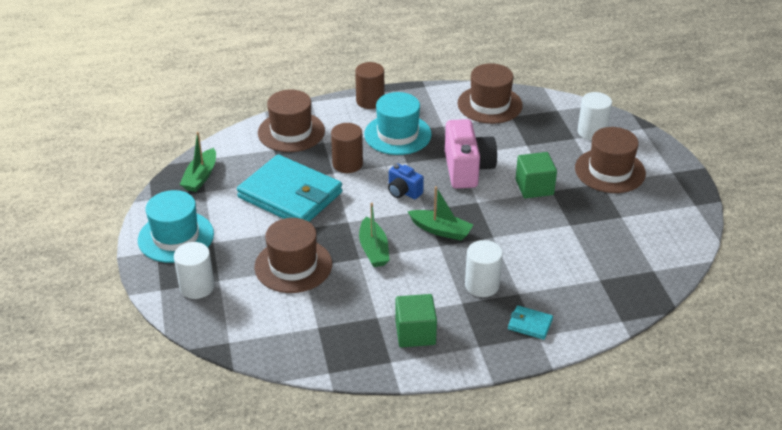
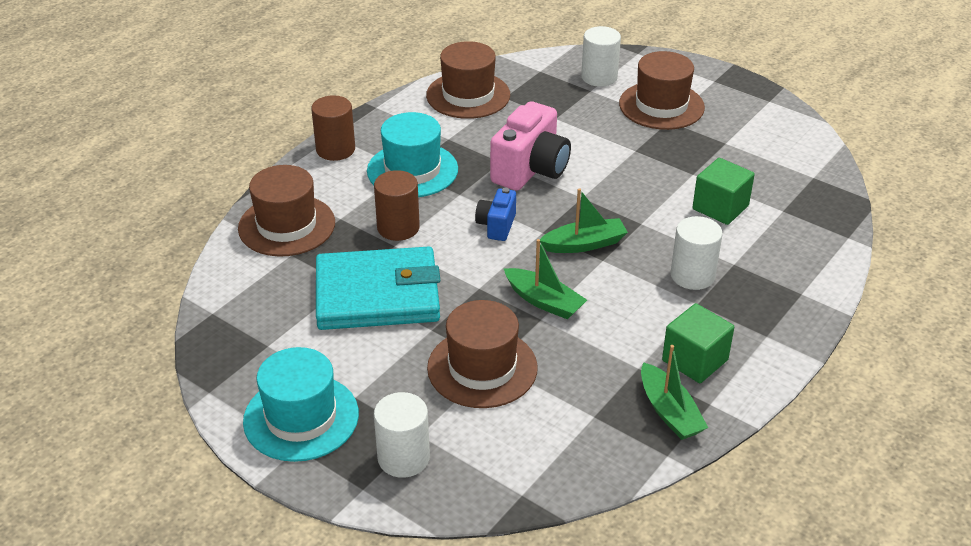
camera: 40 degrees left, 0 degrees up
green boat [180,132,216,192] -> green boat moved to [641,345,708,440]
blue camera [388,163,424,199] -> blue camera turned 105 degrees clockwise [475,188,516,241]
pink camera [445,119,497,189] -> pink camera turned 75 degrees clockwise [490,101,571,191]
turquoise wallet [508,305,553,340] -> none
green cube [516,152,557,198] -> green cube moved to [692,158,755,225]

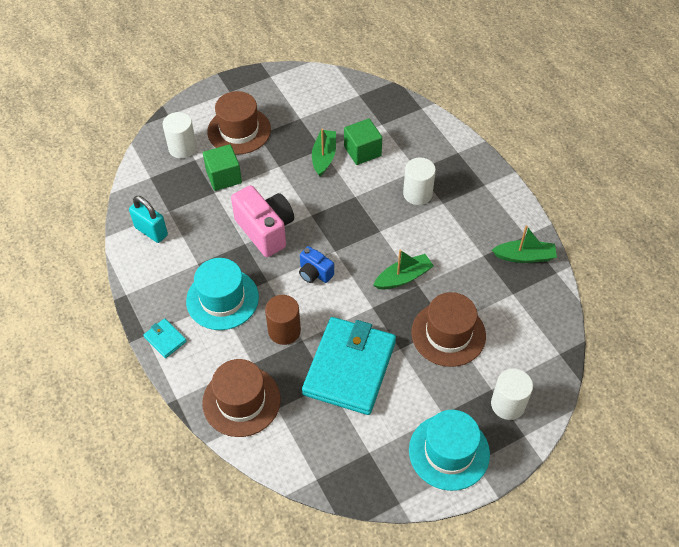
camera: 65 degrees left, 15 degrees up
brown cylinder [311,95,355,161] -> turquoise wallet [143,318,187,358]
brown hat [426,41,510,119] -> turquoise padlock [129,196,168,243]
green boat [540,188,628,253] -> green boat moved to [312,129,336,176]
green cube [662,303,734,383] -> green cube moved to [203,144,242,191]

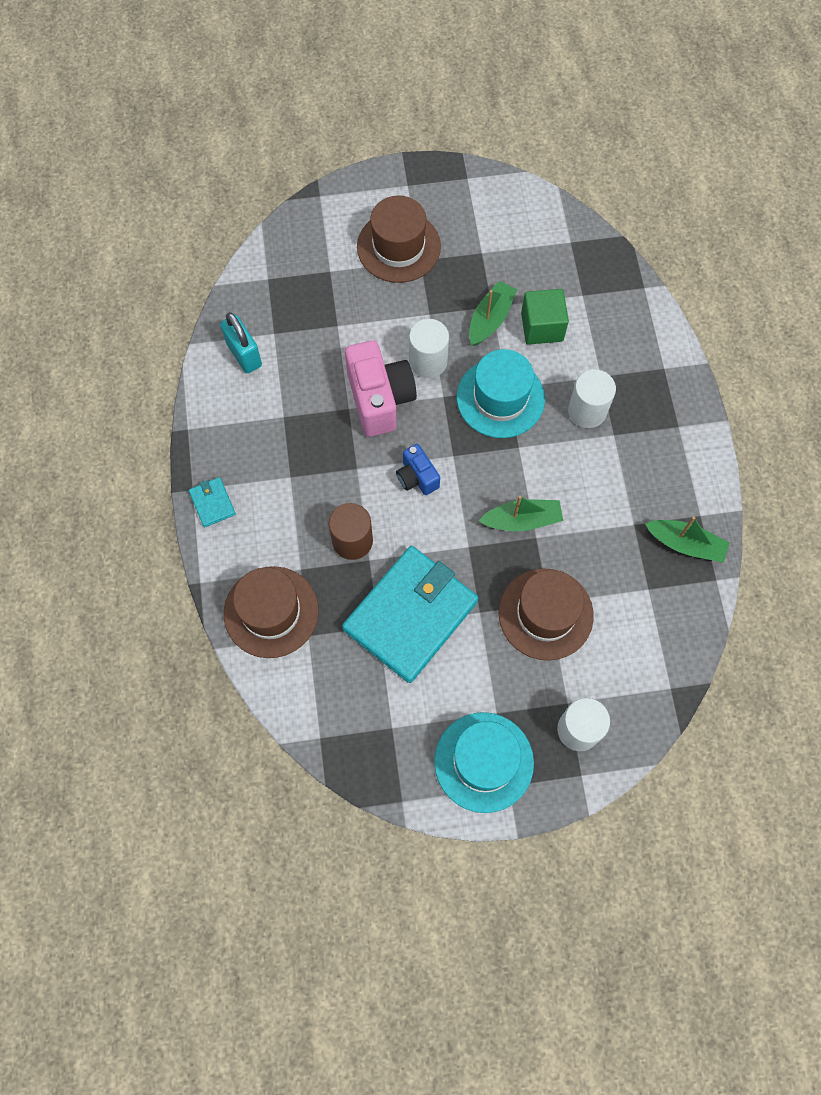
camera: 20 degrees right, 15 degrees up
white cylinder [162,112,197,159] -> white cylinder moved to [409,319,449,378]
turquoise hat [186,258,259,330] -> turquoise hat moved to [457,349,545,438]
green cube [203,144,242,191] -> none

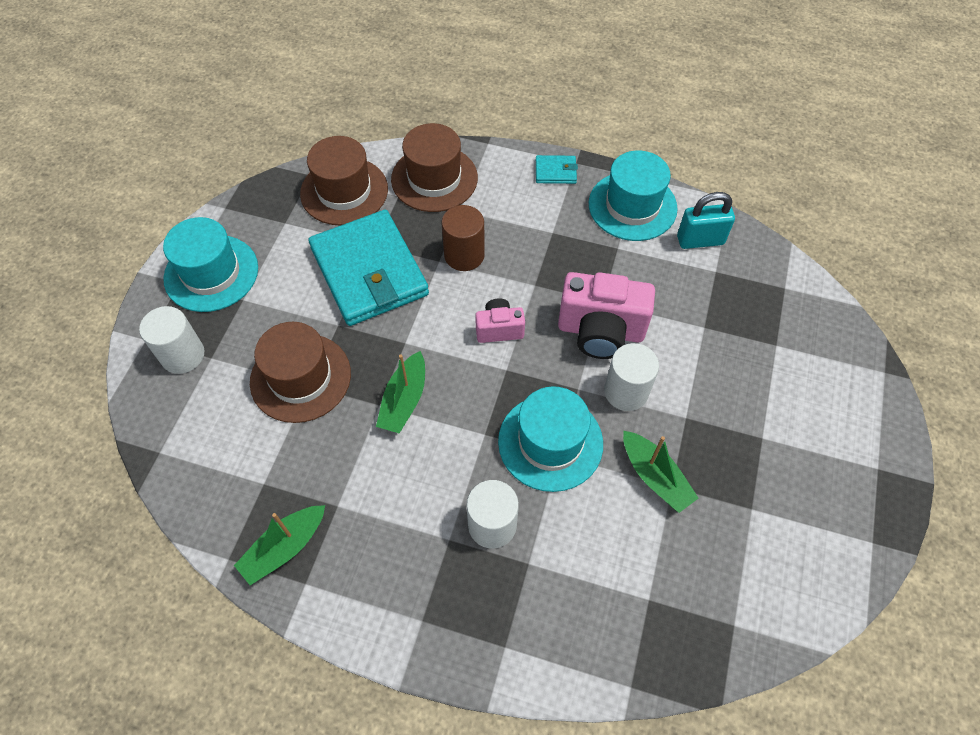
camera: 115 degrees right, 10 degrees down
brown hat [357,195,441,283] -> brown hat moved to [300,136,388,225]
blue camera [396,444,440,495] -> pink camera [475,298,525,343]
green cube [521,289,569,345] -> none
none -> turquoise hat [589,150,678,241]

